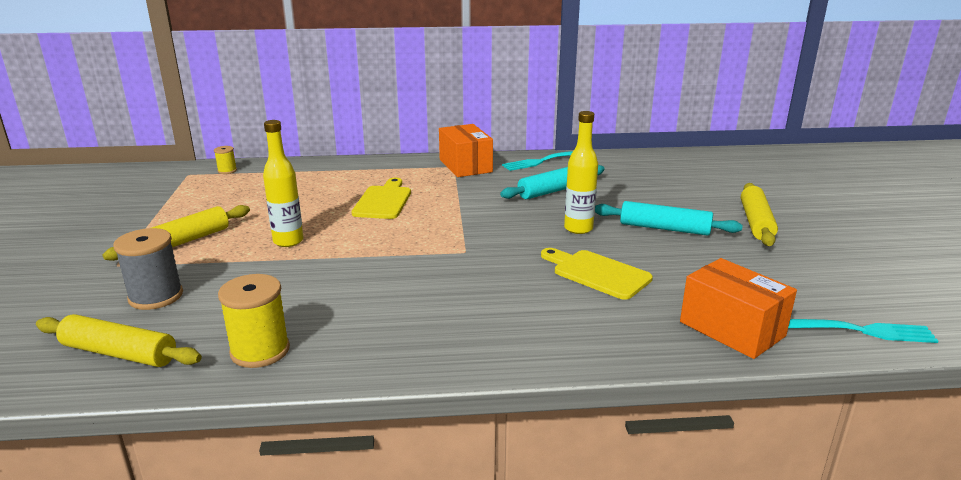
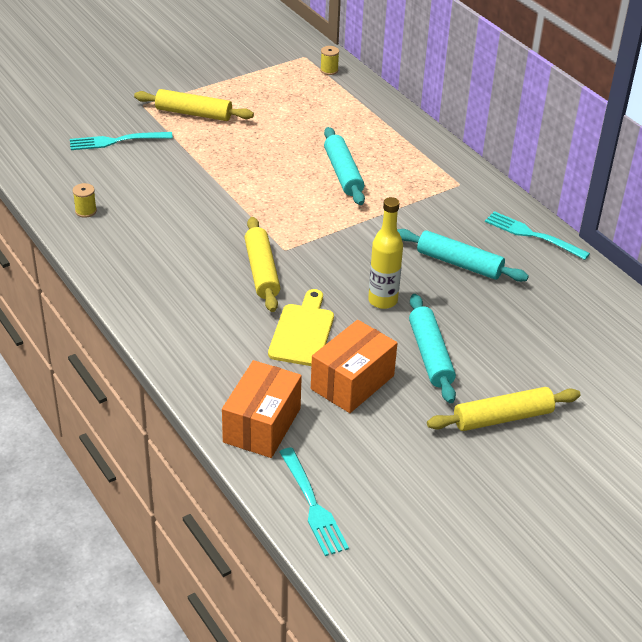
camera: 60 degrees right, 15 degrees up
yellow rolling pin [36,314,202,367] -> yellow rolling pin moved to [244,217,280,312]
grey spool [113,228,183,310] -> turquoise fork [70,132,173,150]
yellow spool [218,274,290,368] -> yellow spool [73,183,97,218], size x0.52
yellow bottle [263,120,304,247] -> none
yellow cutting board [351,178,411,219] -> turquoise rolling pin [324,127,365,205]
orange box [439,124,493,177] -> orange box moved to [311,320,397,413]

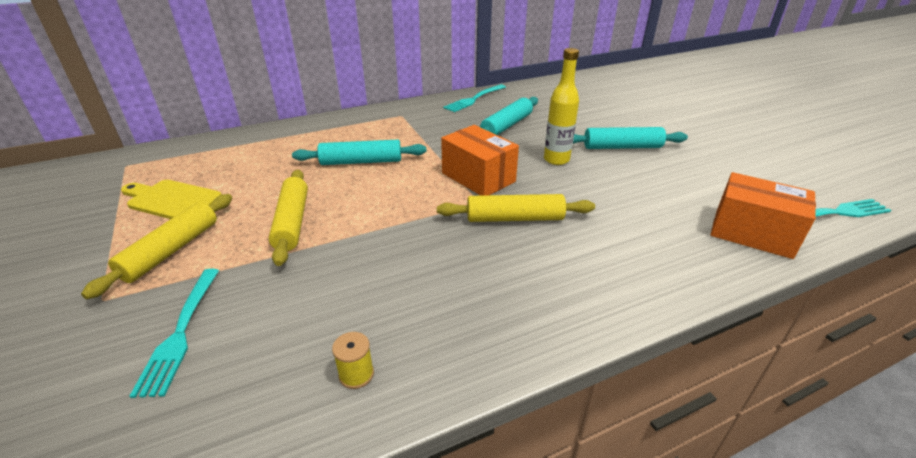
camera: 80 degrees left, 5 degrees down
yellow cutting board [268,289,334,366] -> yellow cutting board moved to [121,180,222,219]
orange box [311,320,397,413] -> orange box moved to [441,125,519,196]
yellow spool [320,46,339,75] -> none
yellow rolling pin [427,387,580,431] -> yellow rolling pin moved to [268,170,308,266]

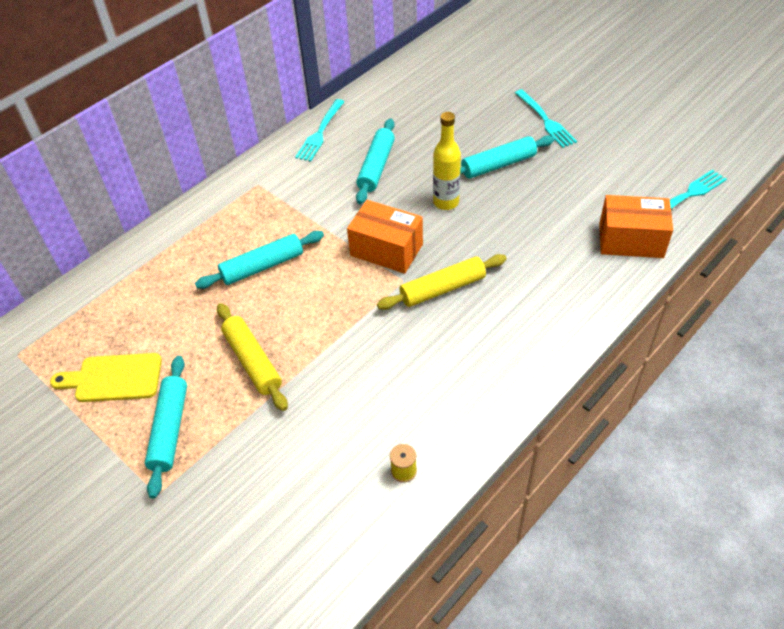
camera: 20 degrees left, 15 degrees up
yellow rolling pin [81,194,232,299] -> turquoise rolling pin [145,356,187,498]
turquoise fork [130,269,219,398] -> turquoise fork moved to [515,89,577,148]

